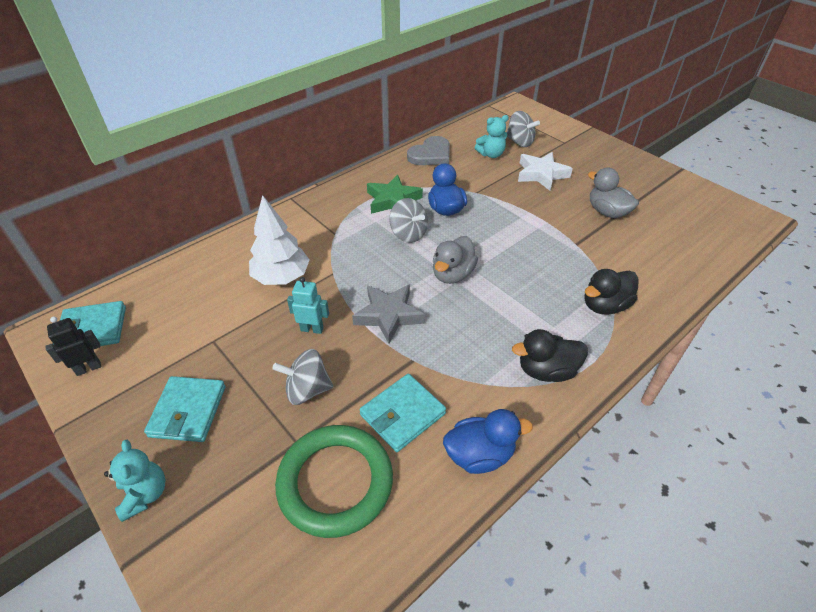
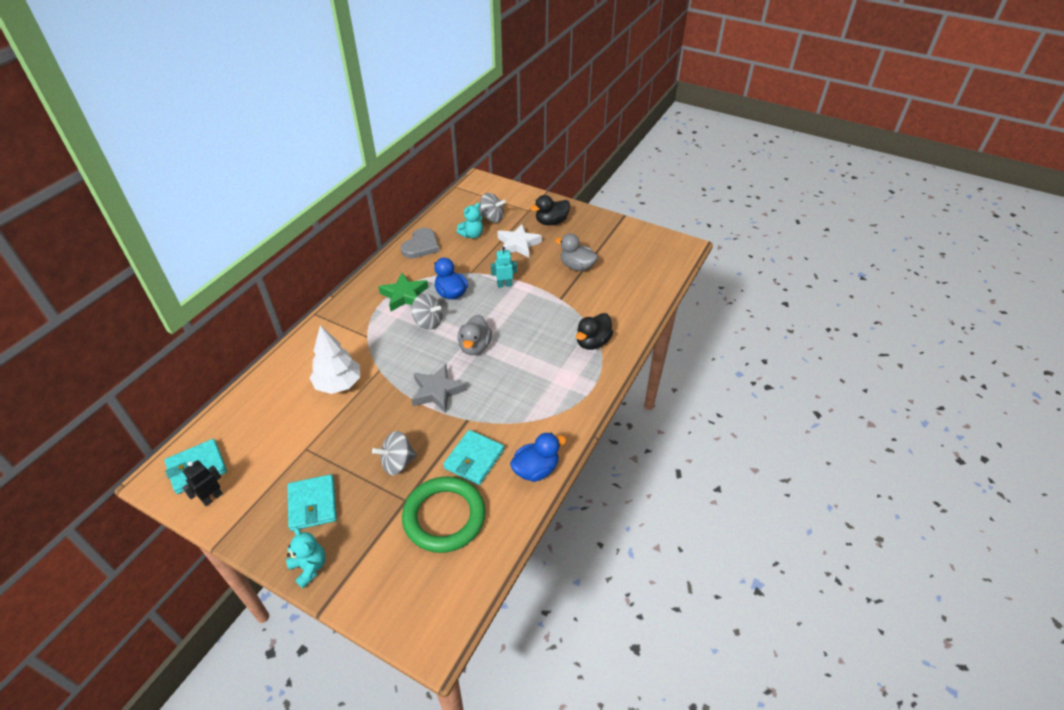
camera: 20 degrees left, 0 degrees up
turquoise robot [287,277,329,334] -> turquoise robot moved to [491,247,517,288]
black duck [512,329,588,382] -> black duck moved to [530,195,570,225]

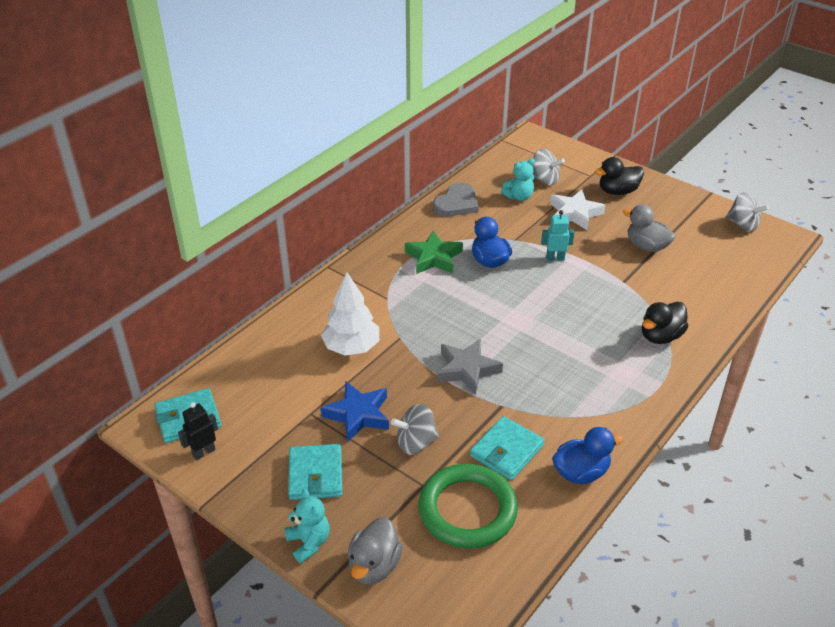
camera: 10 degrees right, 5 degrees down
grey spinning top [411,294,443,330] -> grey spinning top moved to [726,192,769,232]
grey duck [458,315,492,355] -> grey duck moved to [347,517,403,585]
none -> blue star [321,381,389,442]

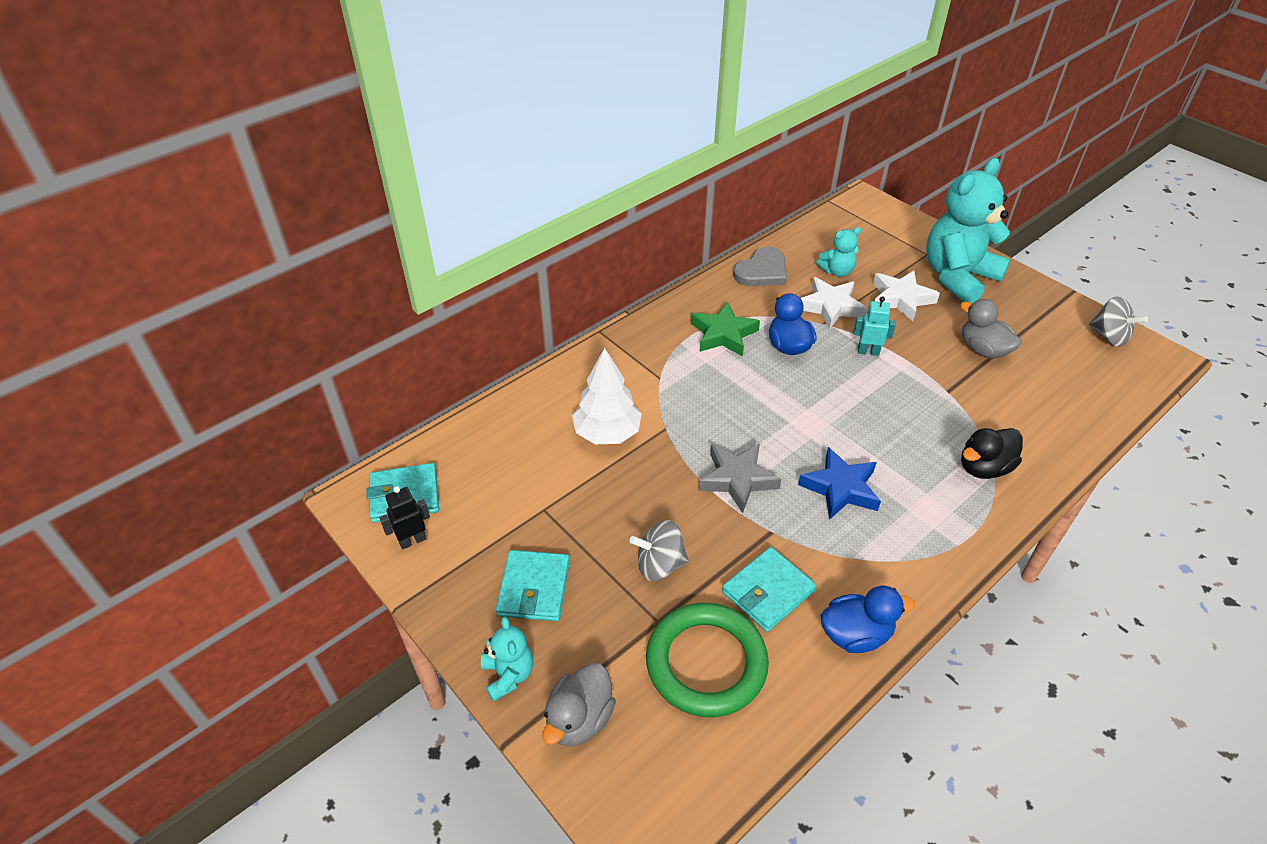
camera: 10 degrees right, 5 degrees up
blue star [321,381,389,442] -> blue star moved to [798,447,881,520]
grey spinning top [532,149,565,186] -> none
black duck [595,157,644,195] -> turquoise teddy bear [926,158,1010,303]
none -> white star [800,277,867,329]

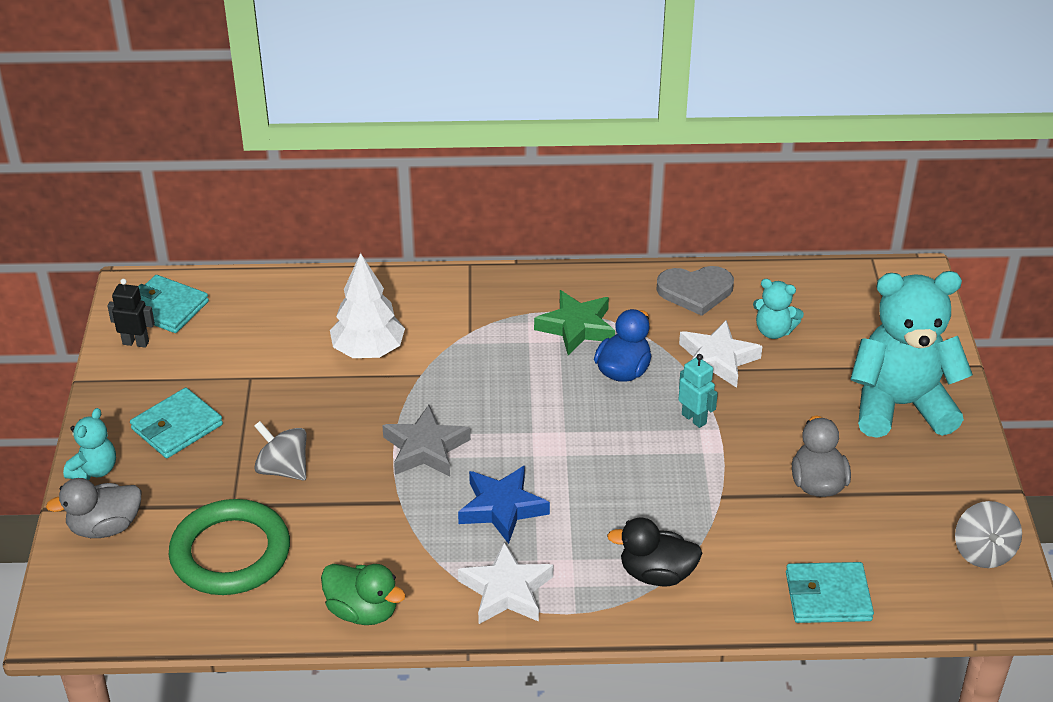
camera: 40 degrees right, 5 degrees down
turquoise wallet [722,547,816,632] -> turquoise wallet moved to [786,562,874,623]
blue duck [820,586,915,653] -> green duck [321,564,406,625]
white star [873,270,940,321] -> white star moved to [458,542,553,624]

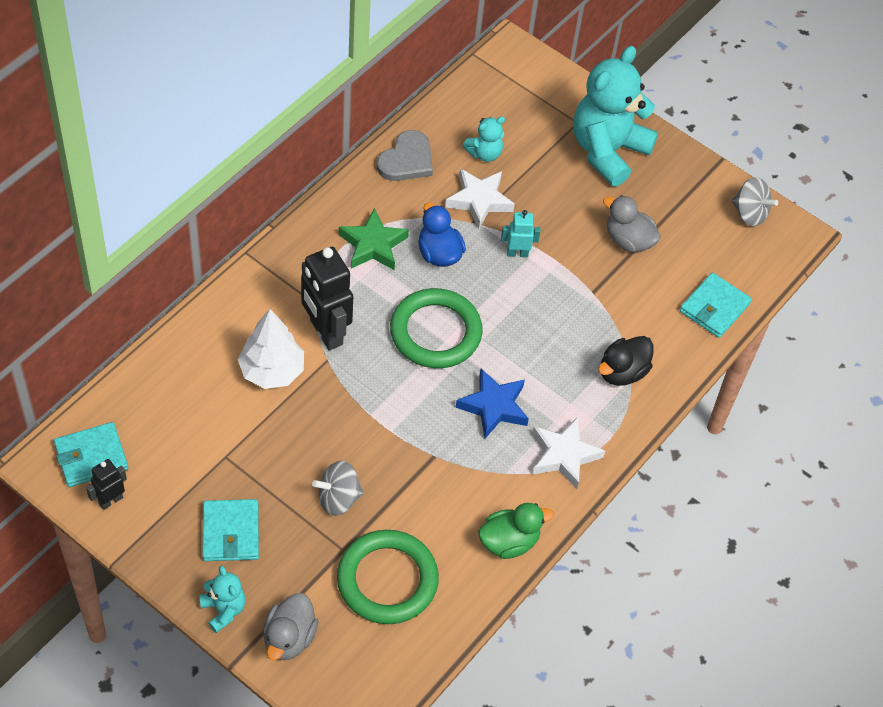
camera: 55 degrees left, 15 degrees up
grey star [382,405,471,476] -> none
none -> black robot [301,247,353,350]
none -> green ring [390,288,483,368]

